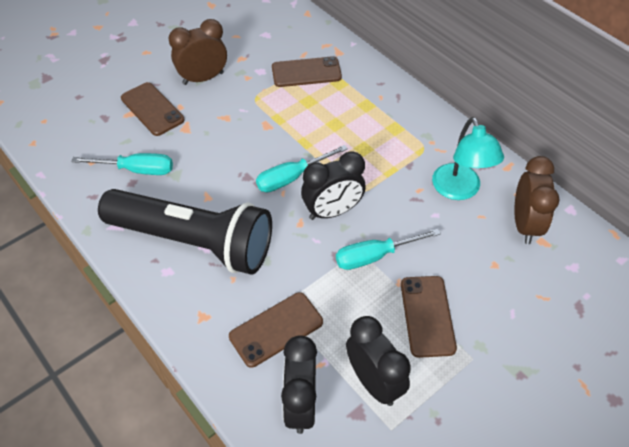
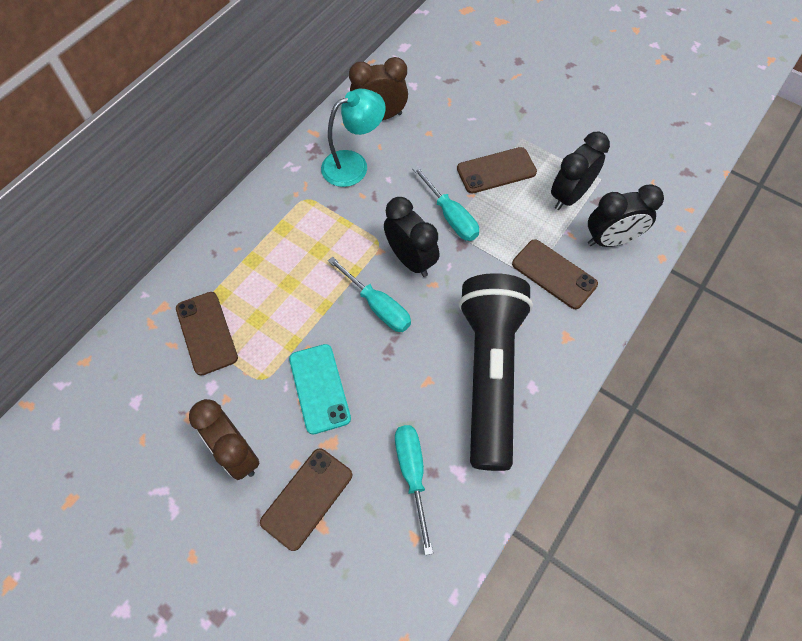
camera: 105 degrees left, 10 degrees up
none -> turquoise phone [289,344,351,435]

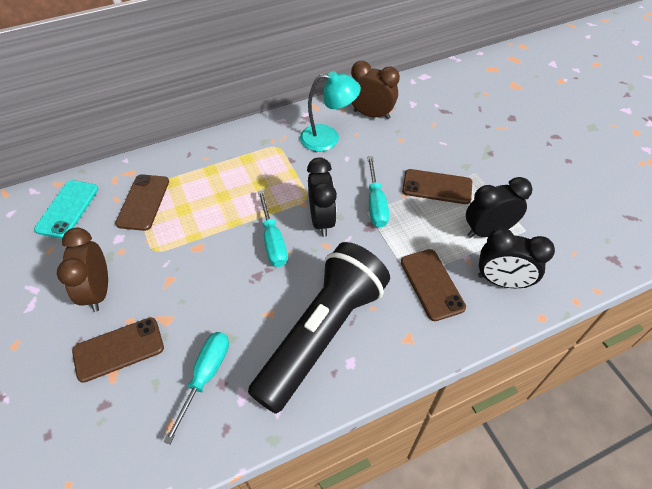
camera: 30 degrees right, 10 degrees down
turquoise phone [289,344,351,435] -> turquoise phone moved to [34,180,98,239]

